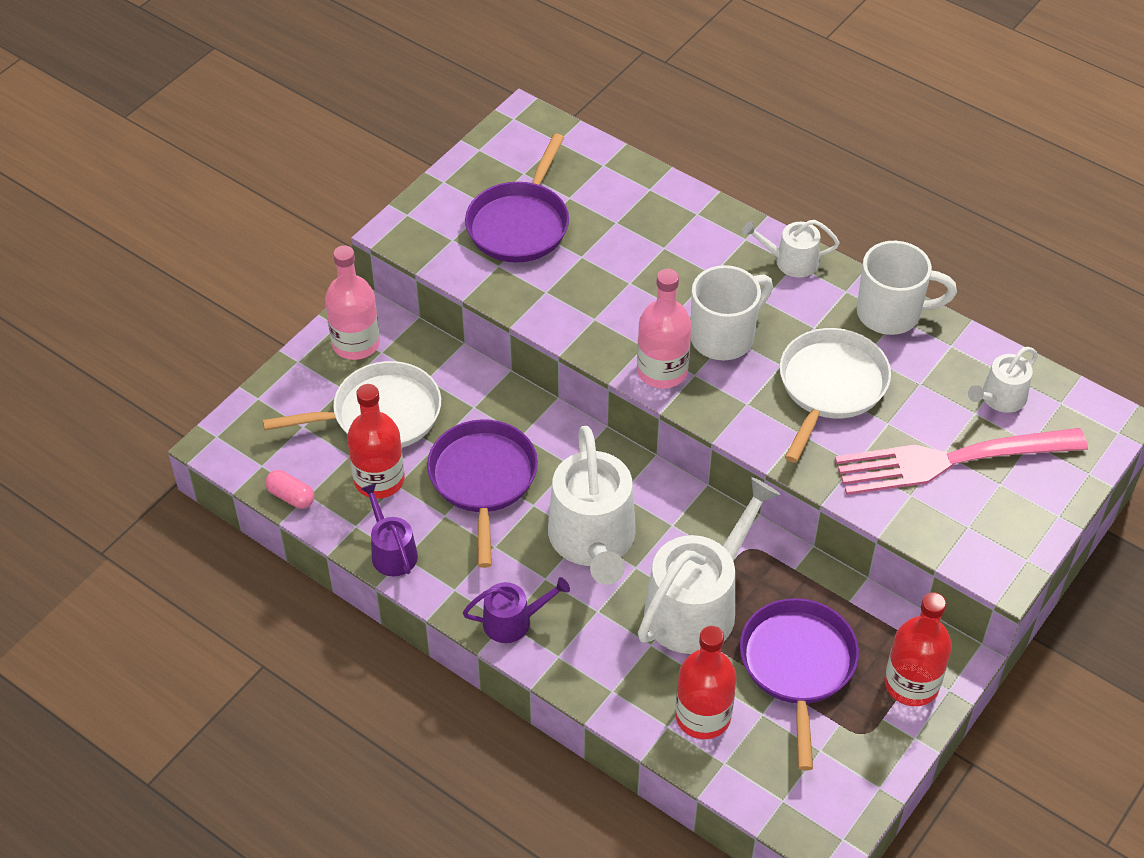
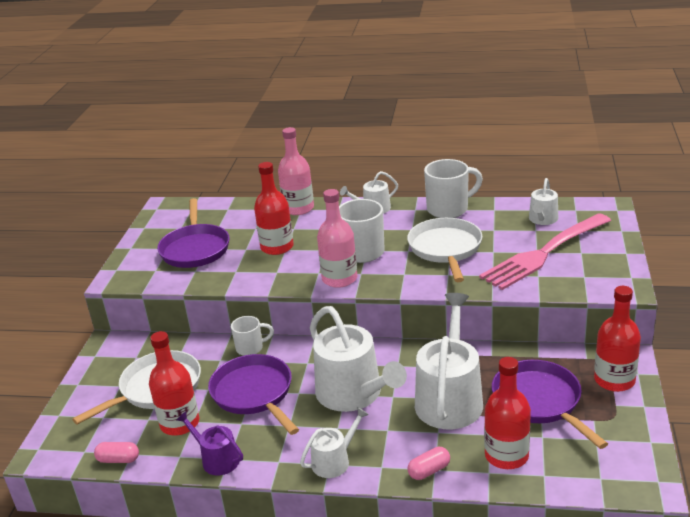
camera: 25 degrees left, 20 degrees down
pink bottle [325,246,380,360] -> pink bottle moved to [278,127,314,215]
purple watering can [463,577,570,643] -> white watering can [300,407,369,478]
none -> white mug [231,316,274,356]
none -> red bottle [254,162,294,255]
none -> pink capsule [407,447,450,480]

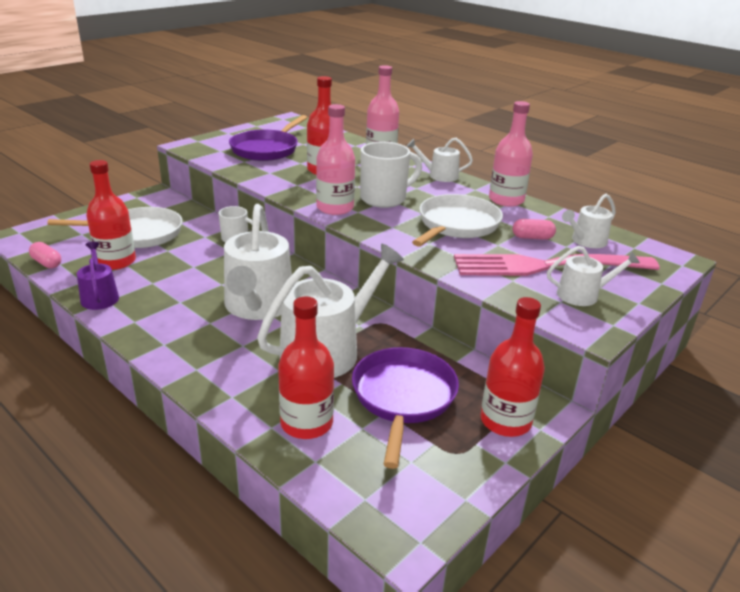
camera: 30 degrees right, 0 degrees up
purple pan [208,354,299,435] -> none
white watering can [300,407,369,478] -> white watering can moved to [547,246,640,306]
pink capsule [407,447,450,480] -> pink capsule moved to [513,219,556,240]
white mug [424,159,483,218] -> pink bottle [489,101,533,207]

